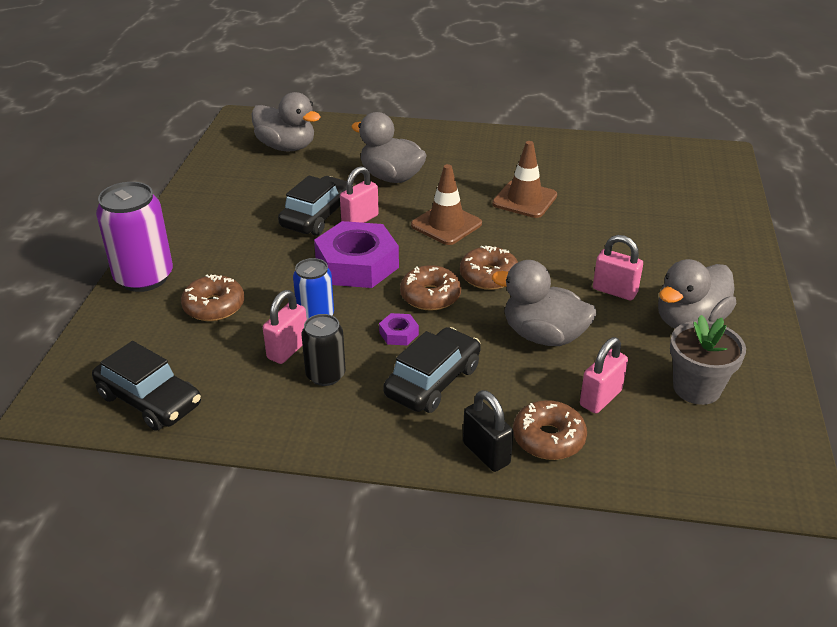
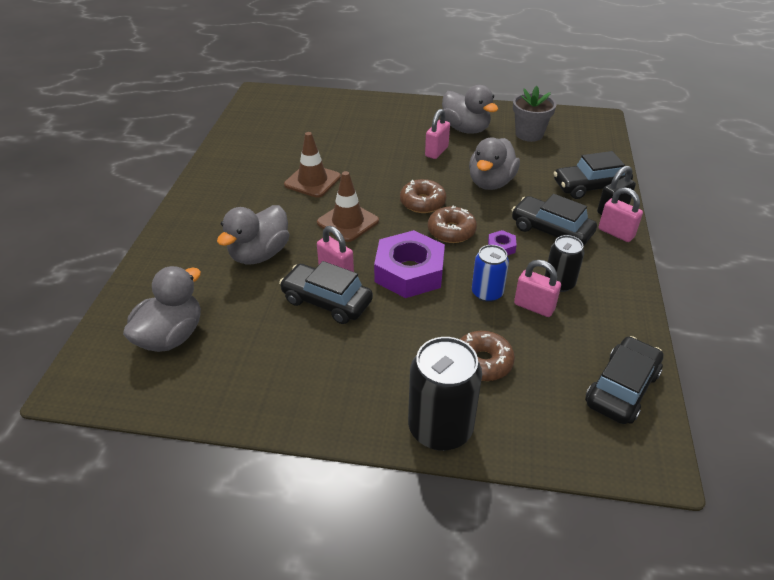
camera: 90 degrees left, 5 degrees up
purple can [96,182,173,292] -> black can [408,337,482,451]
brown donut [513,400,587,460] -> black car [554,151,633,199]
pink padlock [580,337,628,413] -> pink padlock moved to [599,187,643,242]

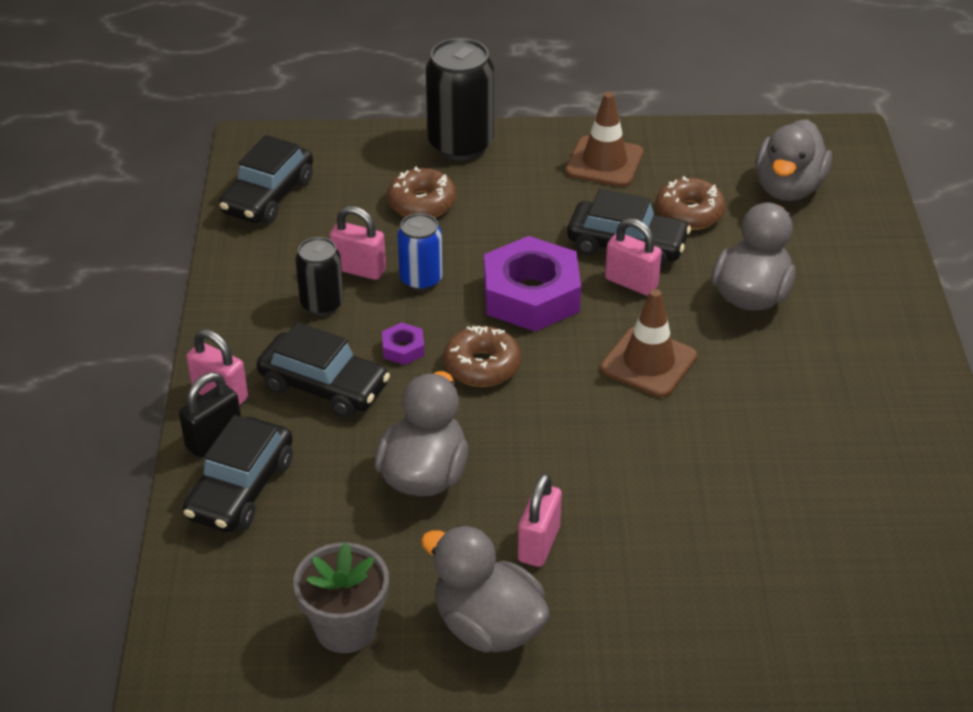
camera: 170 degrees right, 0 degrees up
brown traffic cone [284,132,341,198] -> brown traffic cone moved to [566,92,643,187]
brown donut [400,179,447,213] -> brown donut moved to [655,176,726,230]
black car [554,151,633,199] -> black car turned 135 degrees clockwise [183,415,293,532]

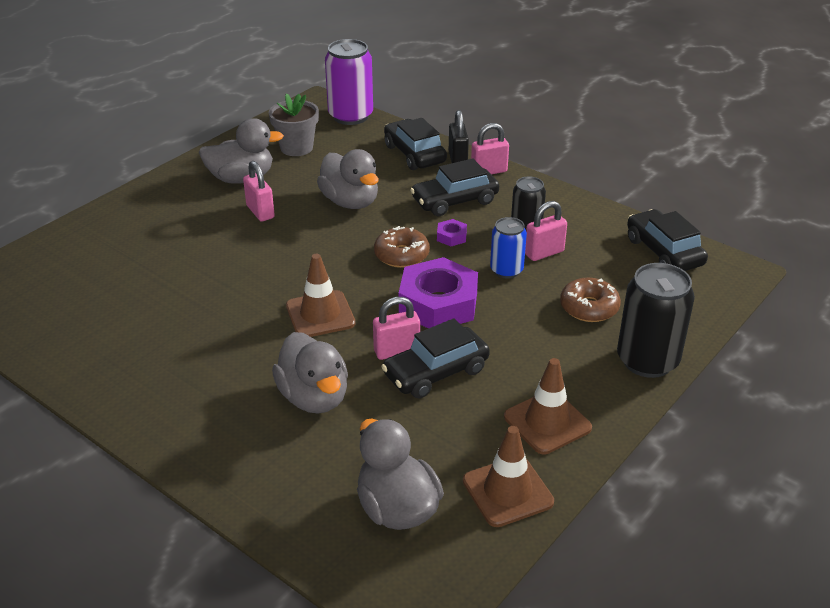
camera: 130 degrees right, 5 degrees down
brown donut [655,176,726,230] -> none
none -> purple can [325,39,373,125]
none -> brown traffic cone [463,426,554,527]

